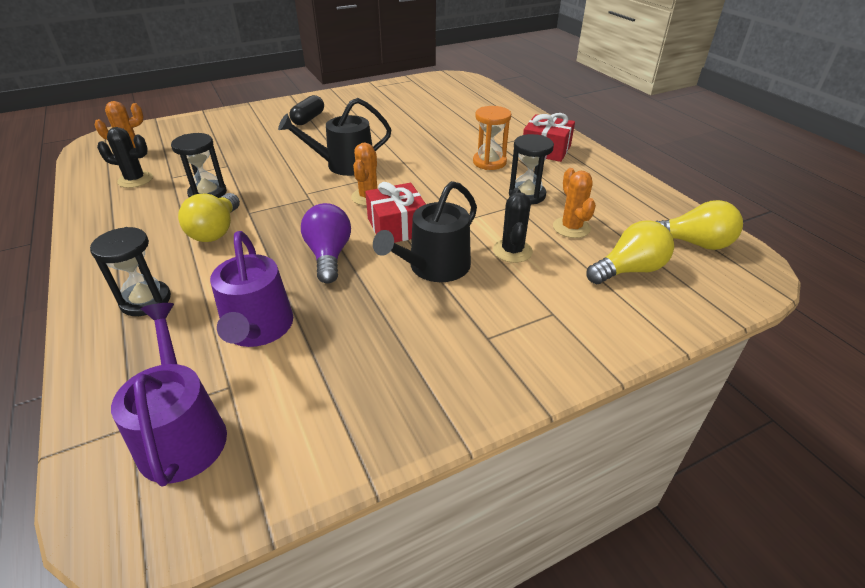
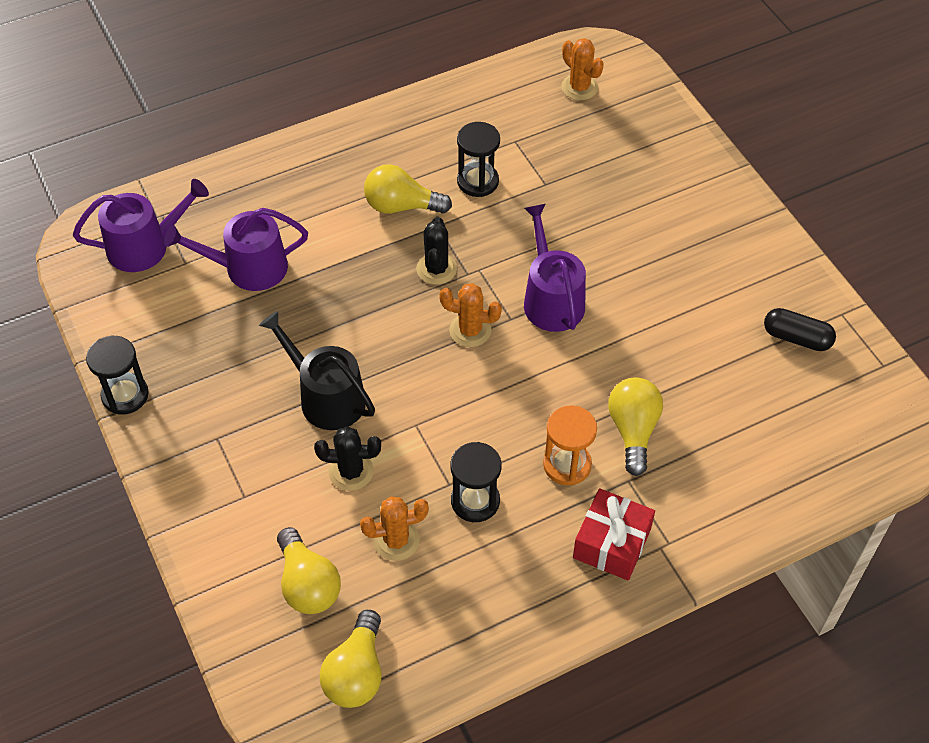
camera: 90 degrees right, 15 degrees up
black hourglass [90,227,171,316] -> black hourglass moved to [86,336,149,414]
black cactus [97,127,153,188] -> black cactus moved to [416,217,457,285]
black watering can [278,98,392,176] -> purple watering can [524,204,586,332]
black capsule [289,95,324,125] -> black capsule moved to [764,308,836,351]
purple light bulb [301,203,351,284] -> none
red gift [365,182,426,243] -> none
none -> yellow light bulb [608,377,663,476]

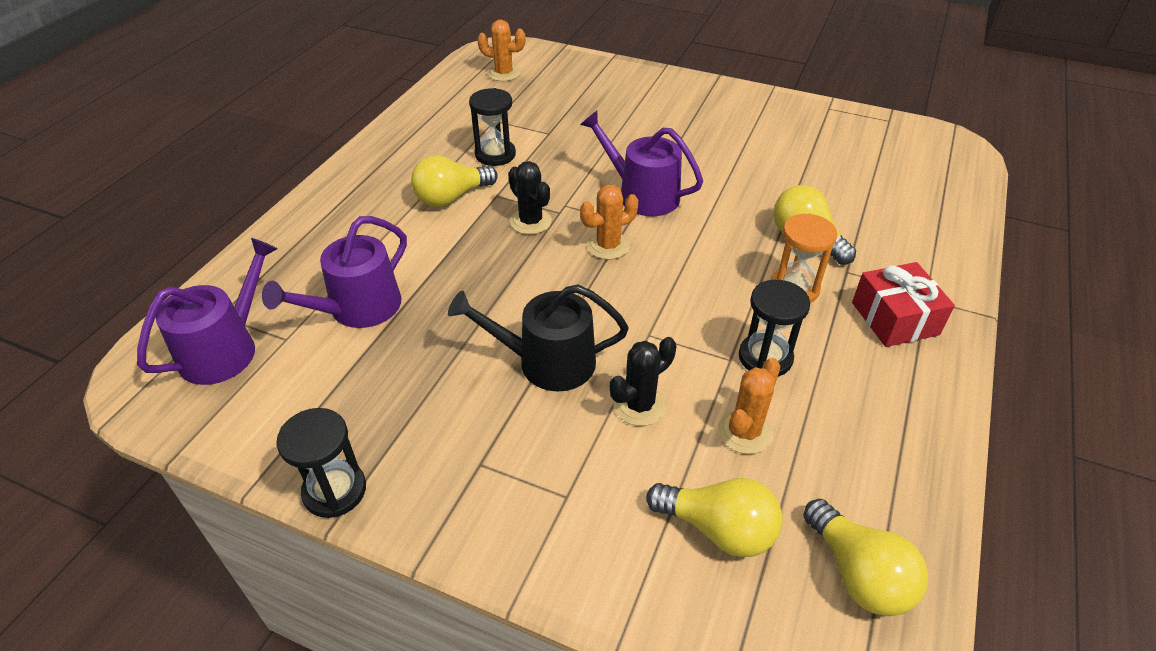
camera: 40 degrees left, 10 degrees down
black capsule [764,308,836,351] -> none

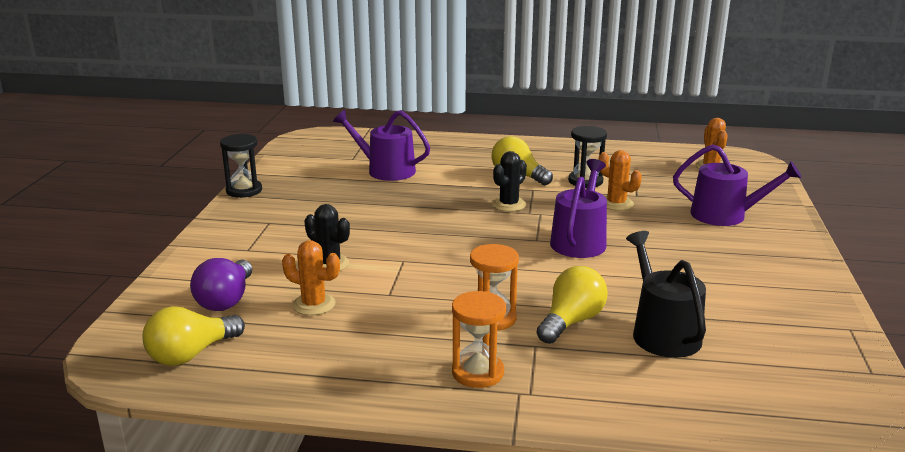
camera: 75 degrees right, 20 degrees down
purple watering can [137,238,278,385] -> purple watering can moved to [673,144,801,226]
black watering can [448,285,629,392] -> black watering can moved to [626,231,706,358]
orange cactus [580,185,638,260] -> orange cactus moved to [599,150,642,211]
yellow light bulb [646,478,783,557] -> purple light bulb [190,258,252,311]
black hourglass [739,280,810,377] -> none
red gift [852,262,955,347] -> orange hourglass [452,291,506,388]

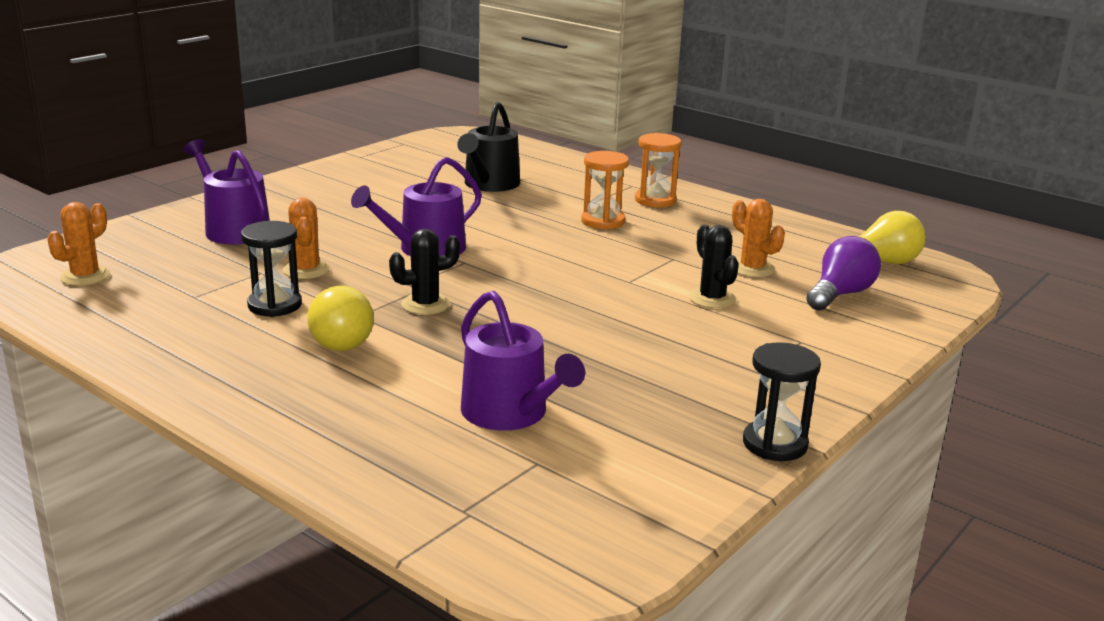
camera: 150 degrees left, 0 degrees up
yellow light bulb [536,266,608,344] -> none

